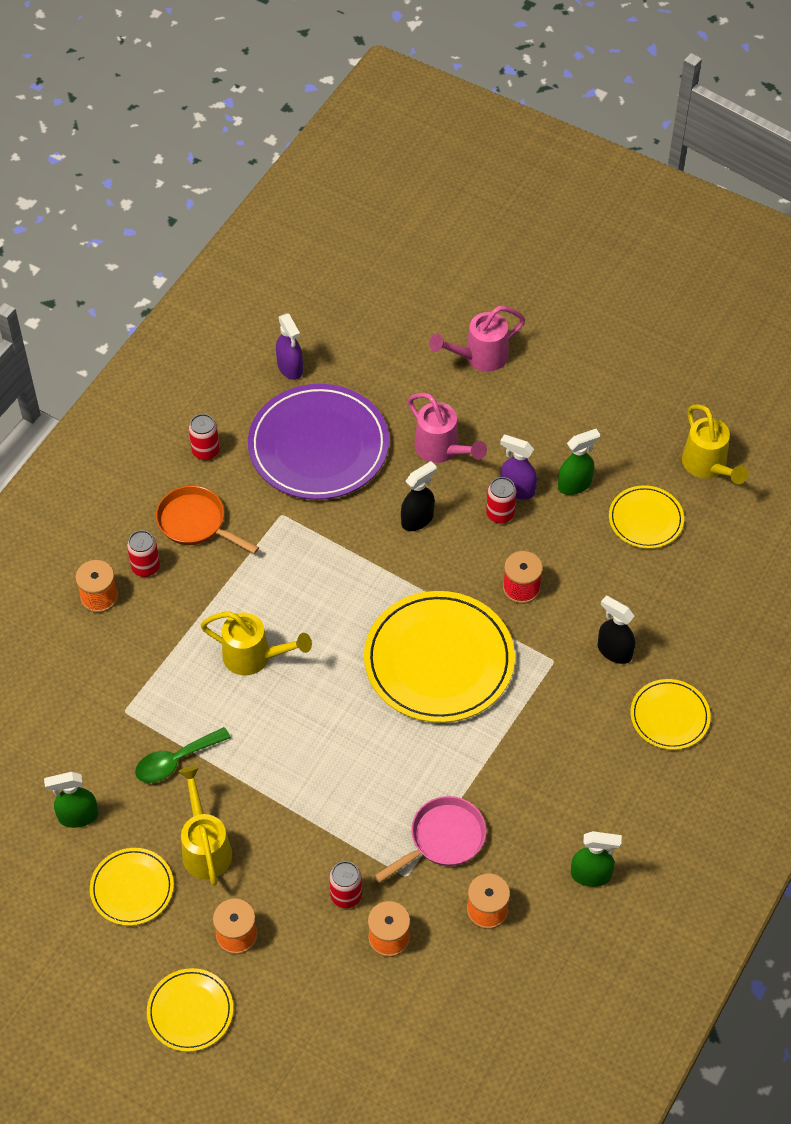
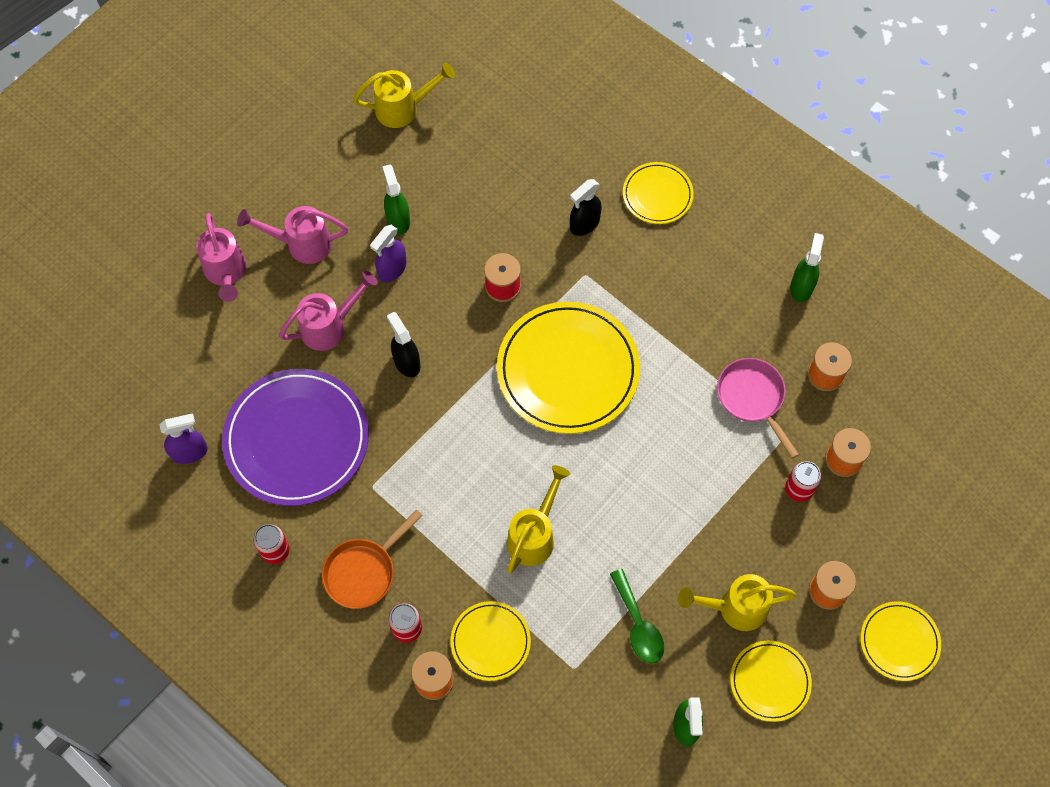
camera: 80 degrees left, 10 degrees up
red can [486,477,516,524] -> none
yellow plate [609,485,684,549] -> yellow plate moved to [450,601,531,681]
none -> pink watering can [237,206,348,264]

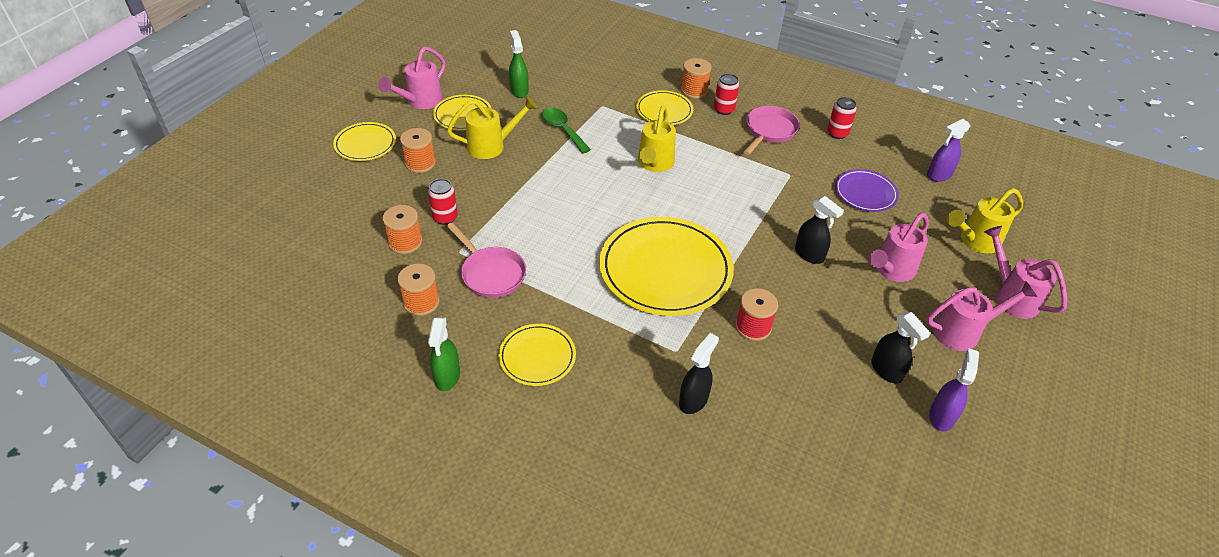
camera: 165 degrees right, 20 degrees down
purple plate [222,369,369,506] -> purple plate [835,169,899,212], size x0.52
orange pan [322,510,423,609] -> pink pan [744,106,800,155]
yellow watering can [353,63,455,128] -> yellow watering can moved to [947,188,1023,253]
purple spray bottle [370,225,407,282] -> purple spray bottle moved to [929,348,979,431]
green spray bottle [382,164,410,234] -> black spray bottle [871,312,930,383]
yellow plate [623,162,694,224] -> yellow plate moved to [498,324,576,386]
none -> pink watering can [378,46,446,109]

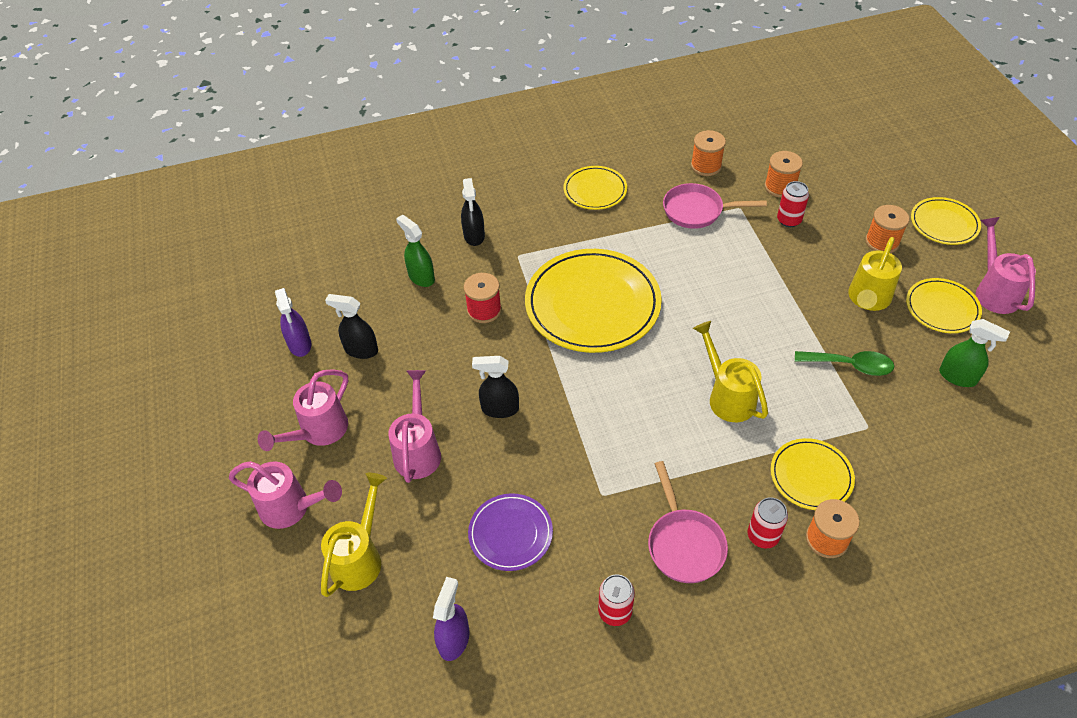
camera: 140 degrees right, 5 degrees up
green spray bottle [428,317,460,391] -> green spray bottle moved to [396,215,435,287]

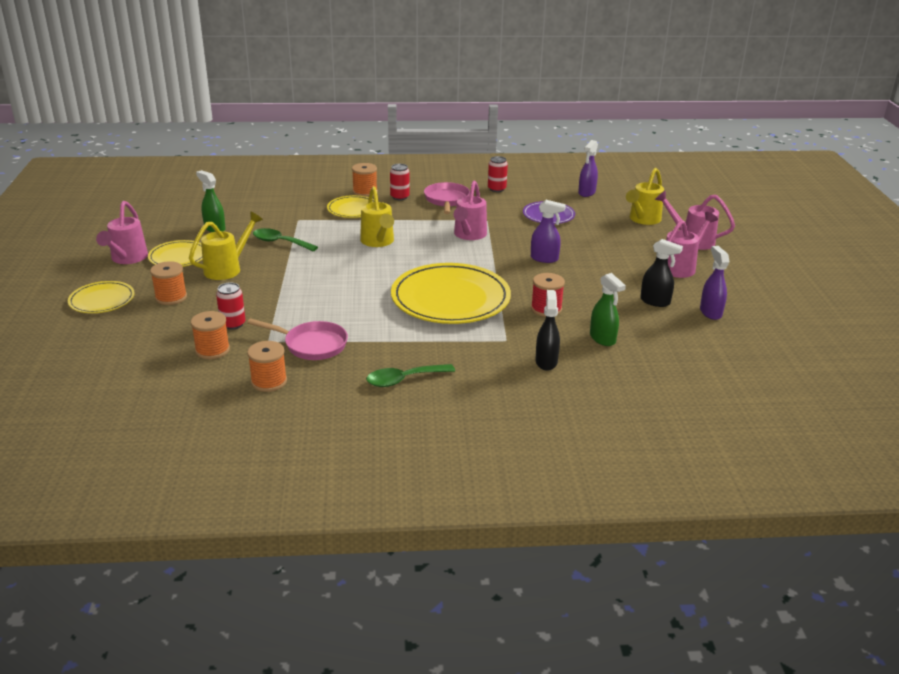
camera: 170 degrees left, 20 degrees down
pink watering can [388,370,441,483] -> pink watering can moved to [454,181,487,240]
black spray bottle [472,356,519,418] -> purple spray bottle [531,200,566,263]
yellow plate [564,166,627,210] -> green spoon [366,364,455,387]

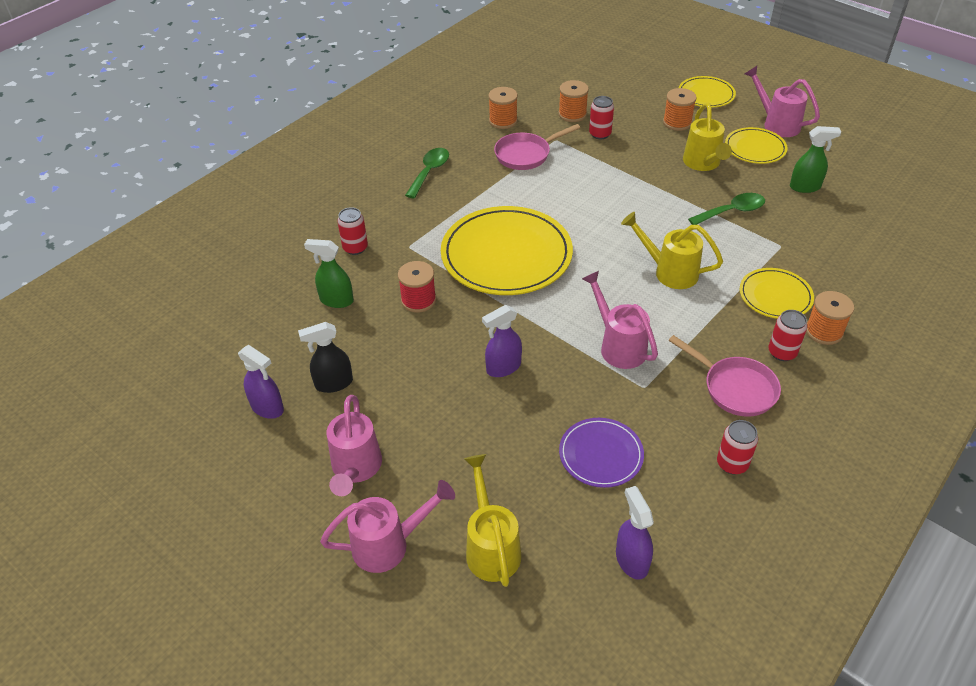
camera: 135 degrees right, 15 degrees up
black spray bottle [535,290,560,371] -> red can [337,207,368,255]

